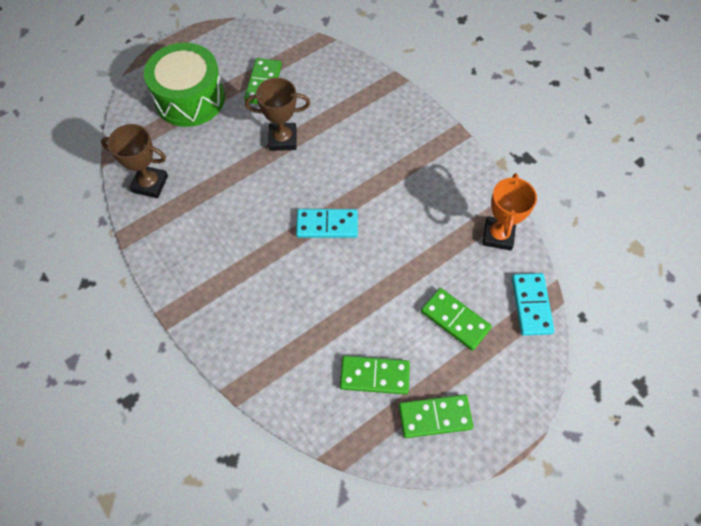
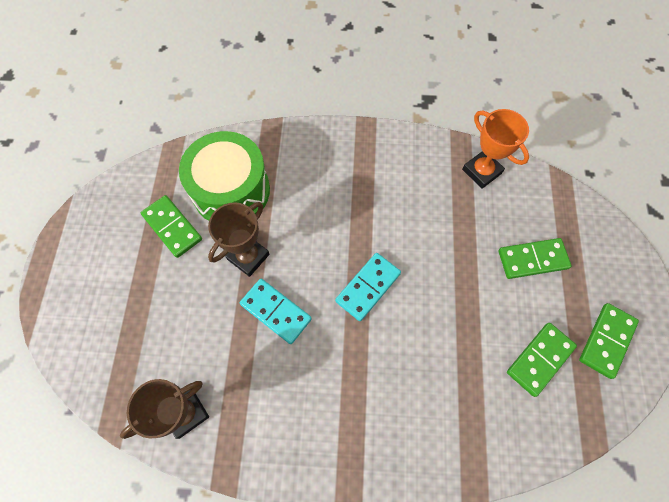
camera: 50 degrees left, 5 degrees up
green drum [144,43,225,127] -> green drum moved to [179,131,270,221]
turquoise domino [512,273,555,336] -> turquoise domino moved to [240,279,312,344]

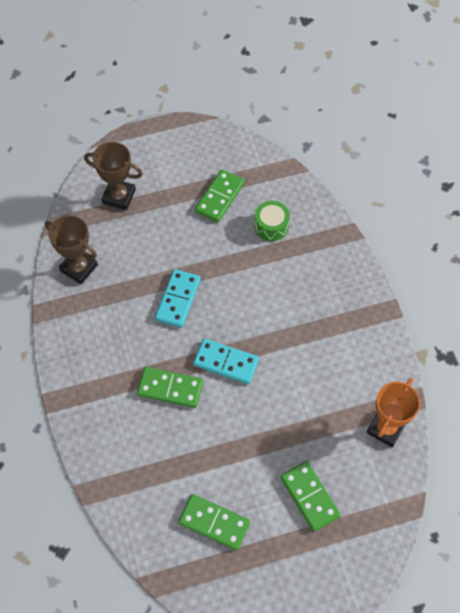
camera: 70 degrees right, 5 degrees down
green drum [179,131,270,221] -> green drum [254,201,290,241], size x0.48
brown trophy [208,202,269,277] -> brown trophy moved to [84,142,143,210]
green domino [579,303,639,379] -> green domino moved to [137,367,203,408]

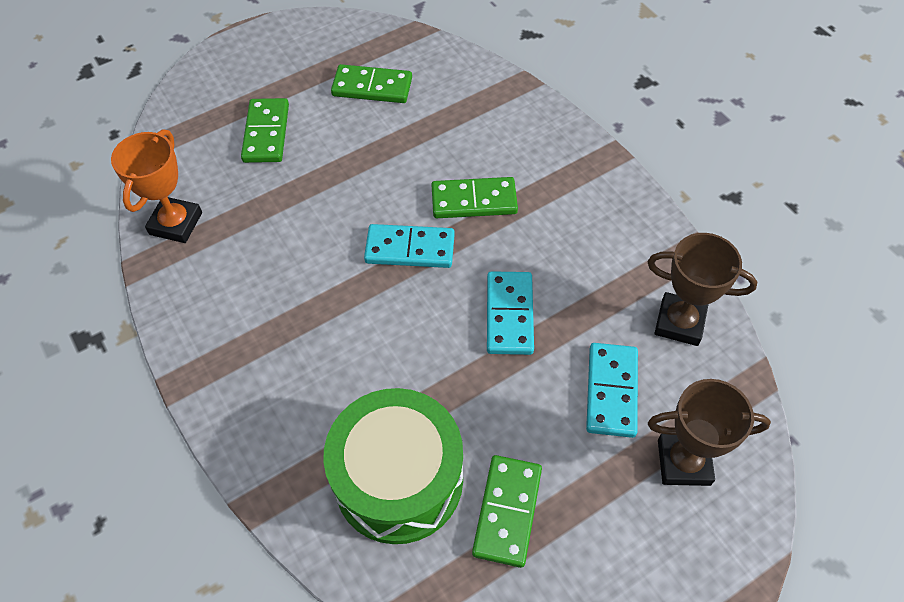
camera: 165 degrees right, 5 degrees down
green drum [254,201,290,241] -> green drum [323,388,463,544], size x2.06
green domino [280,461,340,532] -> green domino turned 45 degrees clockwise [241,98,289,163]
none -> turquoise domino [586,343,638,438]

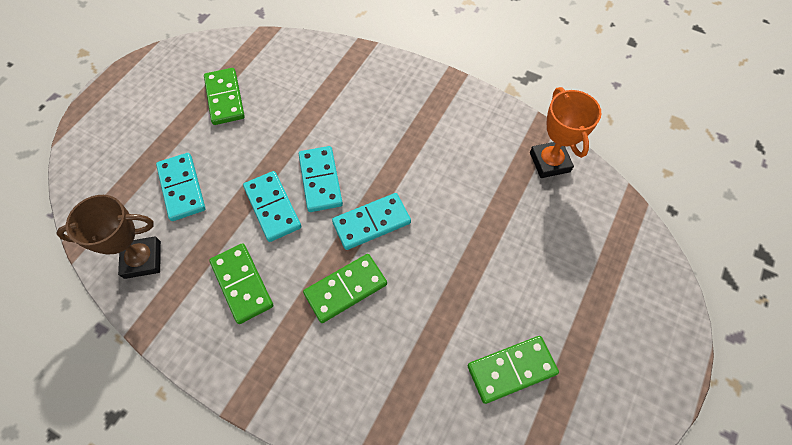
camera: 150 degrees right, 5 degrees up
green domino [241,98,289,163] -> green domino moved to [209,243,273,324]
green drum [323,388,463,544] -> none
brown trophy [648,379,771,486] -> none
none -> turquoise domino [299,146,343,212]

